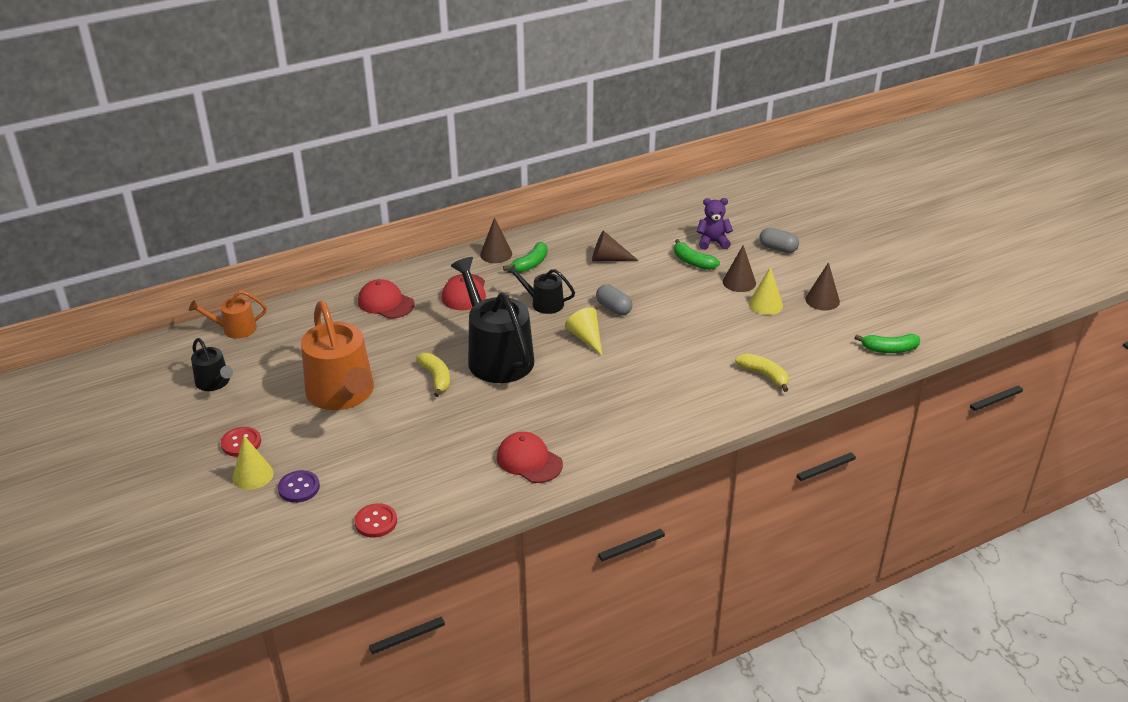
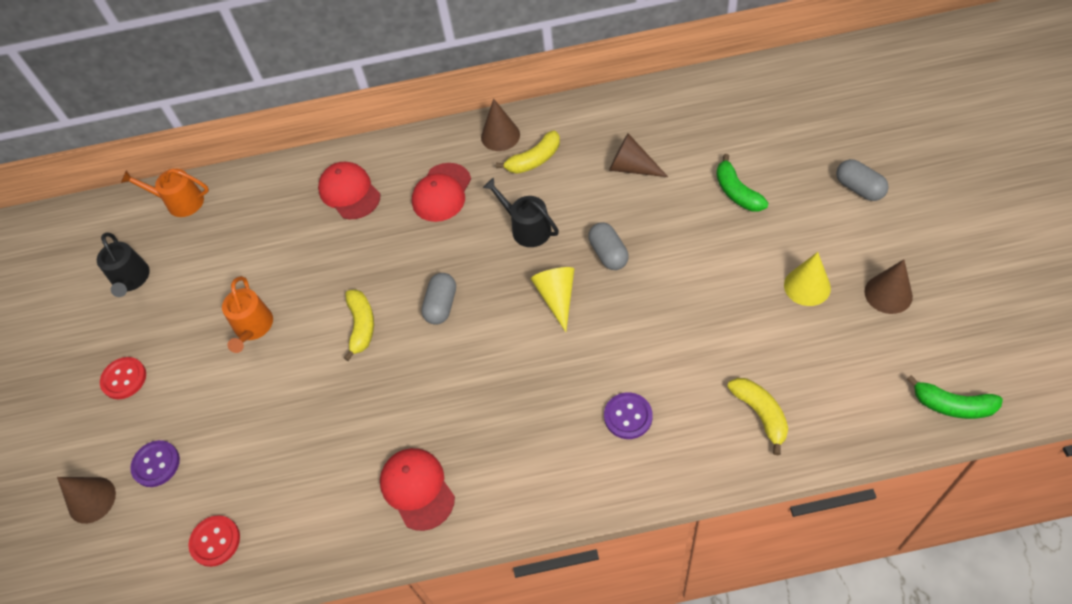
camera: 25 degrees right, 20 degrees up
yellow cone [233,435,274,490] -> none
orange watering can [301,301,374,410] -> orange watering can [222,276,273,353], size x0.51
black watering can [451,257,534,383] -> grey capsule [421,273,456,325]
green banana [503,242,548,273] -> yellow banana [496,130,560,174]
purple teddy bear [697,198,733,250] -> none
brown cone [723,245,756,292] -> brown cone moved to [57,477,116,524]
none -> purple button [604,392,653,439]

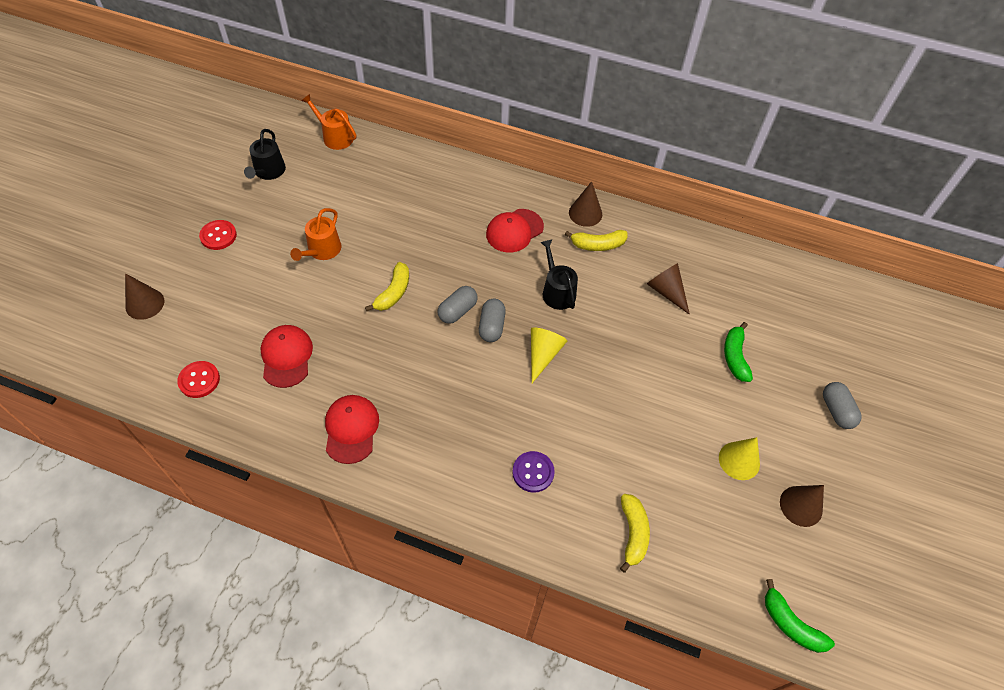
camera: 20 degrees right, 0 degrees up
purple button [130,440,180,487] -> none
red cap [318,162,381,219] -> red cap moved to [260,325,313,388]
grey capsule [588,223,629,270] -> grey capsule moved to [479,299,506,342]

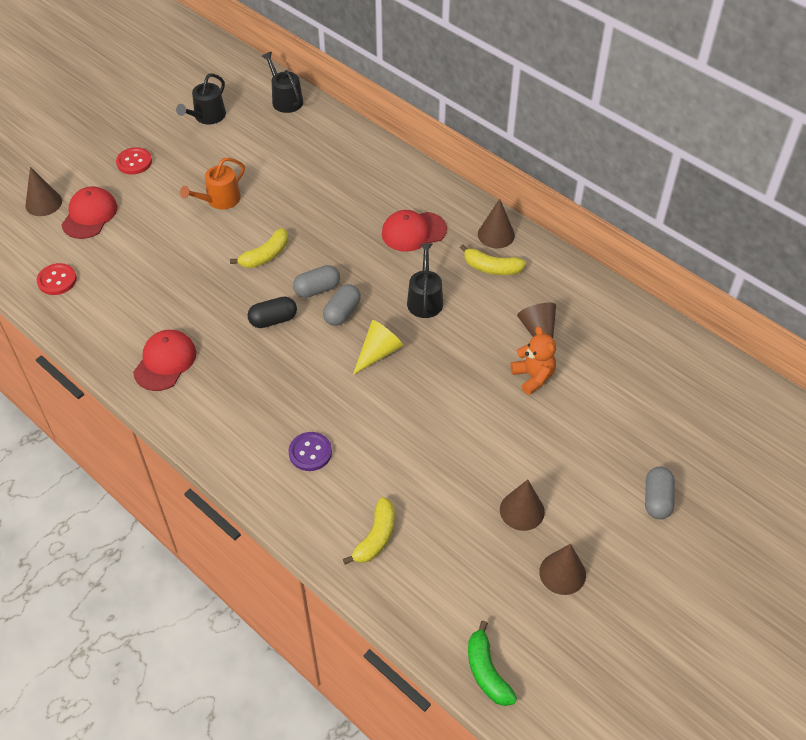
camera: 25 degrees right, 5 degrees down
red cap [260,325,313,388] -> red cap moved to [61,186,117,239]
orange watering can [301,94,356,150] -> black watering can [262,52,303,113]
yellow cone [719,437,760,480] -> brown cone [500,479,545,531]
green banana [724,322,753,382] -> none
none -> black capsule [247,297,297,328]
none -> orange teddy bear [511,326,556,395]

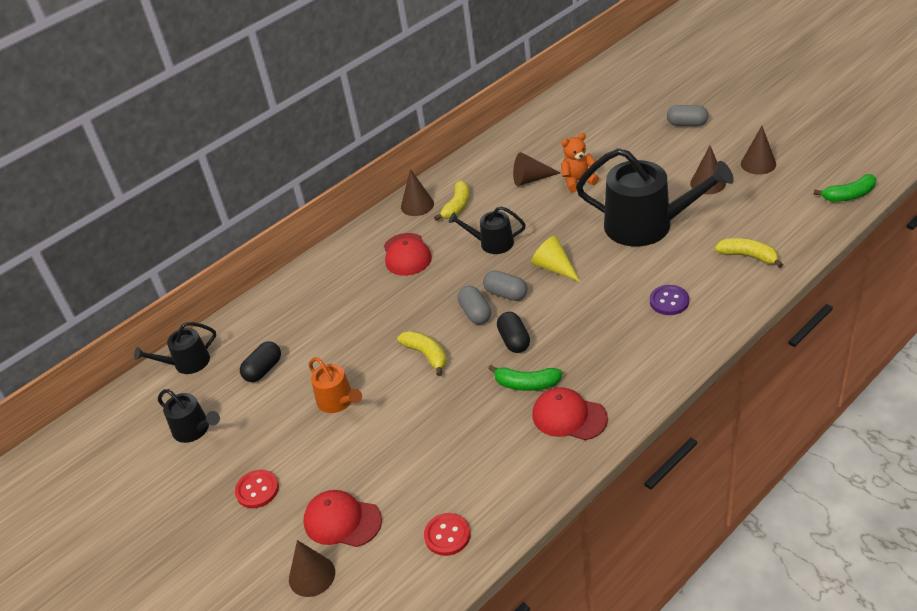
camera: 80 degrees left, 10 degrees down
none -> black capsule [240,341,281,382]
none -> green banana [488,365,562,391]
none -> black watering can [576,148,734,247]

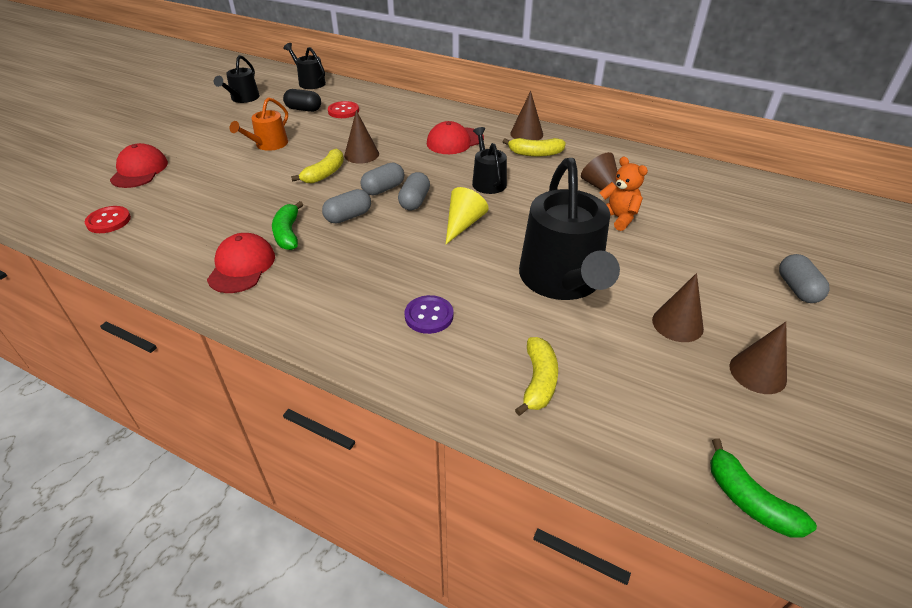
camera: 65 degrees right, 0 degrees up
red button [235,470,279,508] -> red button moved to [328,101,359,118]
brown cone [289,540,335,597] -> brown cone moved to [344,110,379,164]
black capsule [497,312,530,353] -> grey capsule [322,189,371,224]

